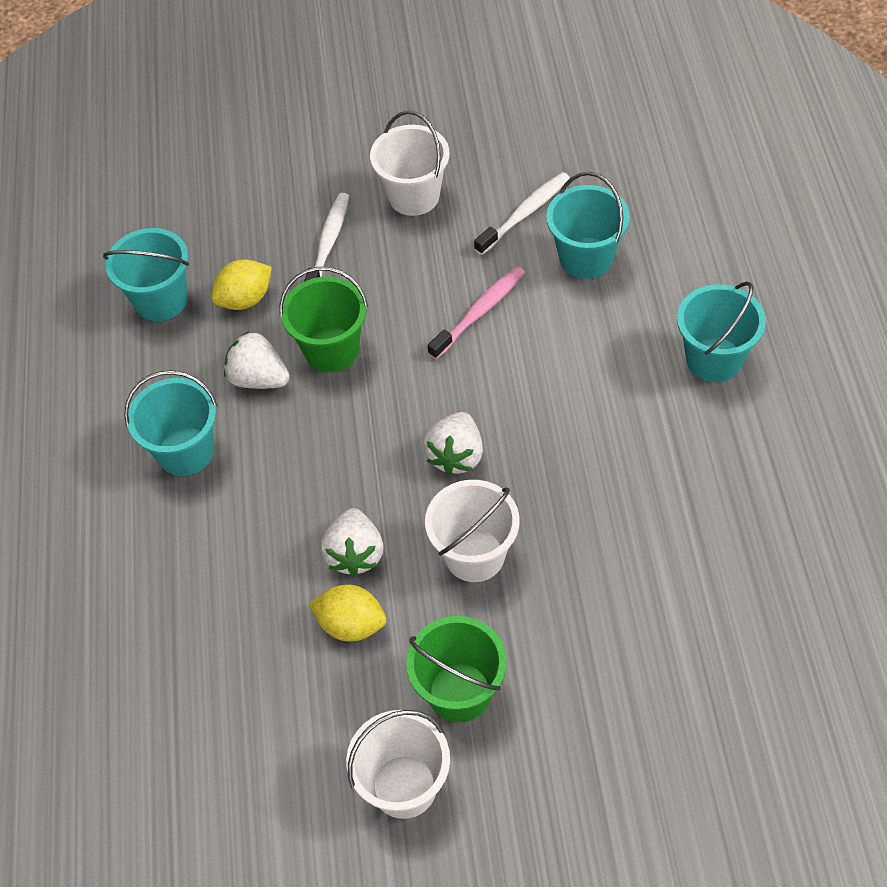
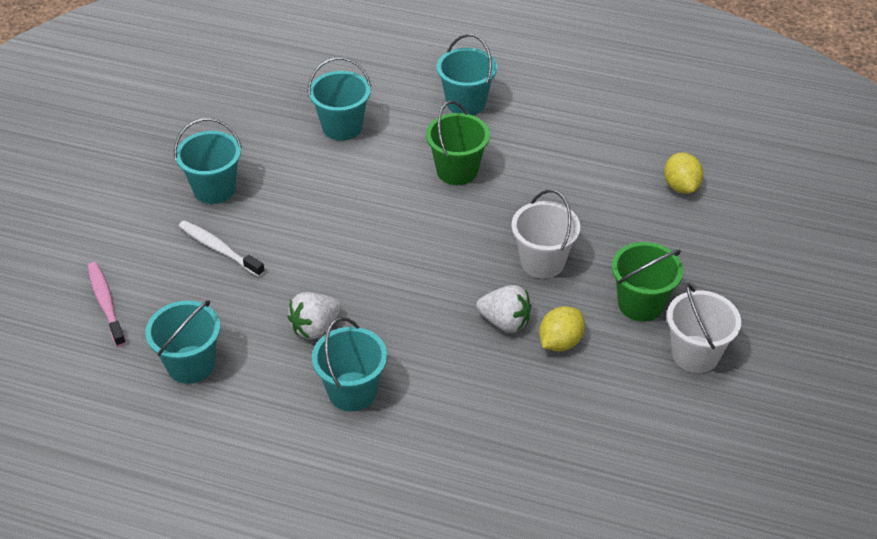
camera: 70 degrees left, 10 degrees down
yellow lemon [211,259,272,310] -> yellow lemon moved to [664,152,703,194]
green bucket [279,267,368,372] -> green bucket moved to [426,101,490,185]
white bucket [370,110,449,216] -> turquoise bucket [174,118,242,204]
white strawberry [423,412,483,476] -> none
pink toothbrush [427,266,525,359] -> pink toothbrush moved to [87,262,126,347]
white toothbrush [474,172,570,255] -> none

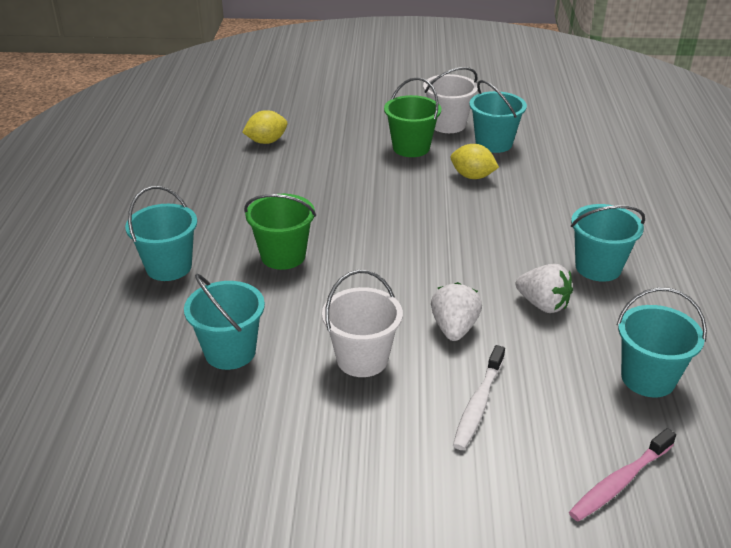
camera: 105 degrees left, 10 degrees down
turquoise bucket [174,118,242,204] -> turquoise bucket moved to [469,80,527,153]
white strawberry [476,285,531,333] -> white strawberry moved to [431,282,482,341]
white bucket [511,190,580,279] -> white bucket moved to [322,270,403,377]

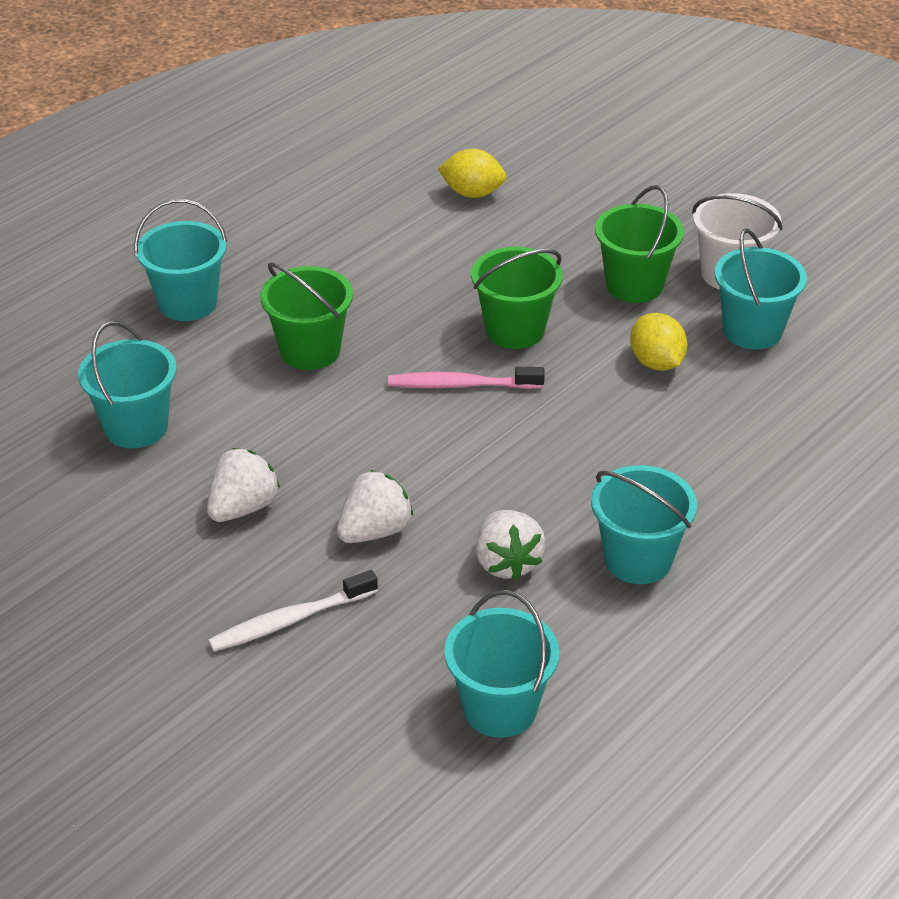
camera: 40 degrees right, 5 degrees up
white bucket [322,270,403,377] -> white strawberry [207,448,280,522]
pink toothbrush [569,428,676,521] -> pink toothbrush moved to [388,367,545,389]
none -> green bucket [471,247,563,349]

